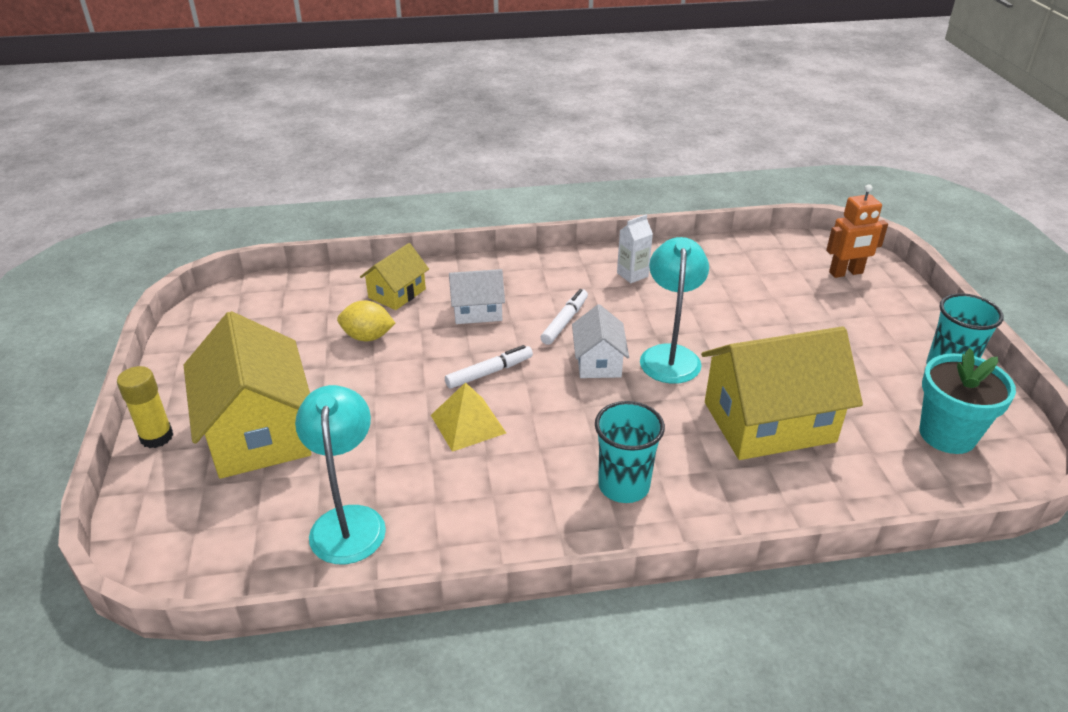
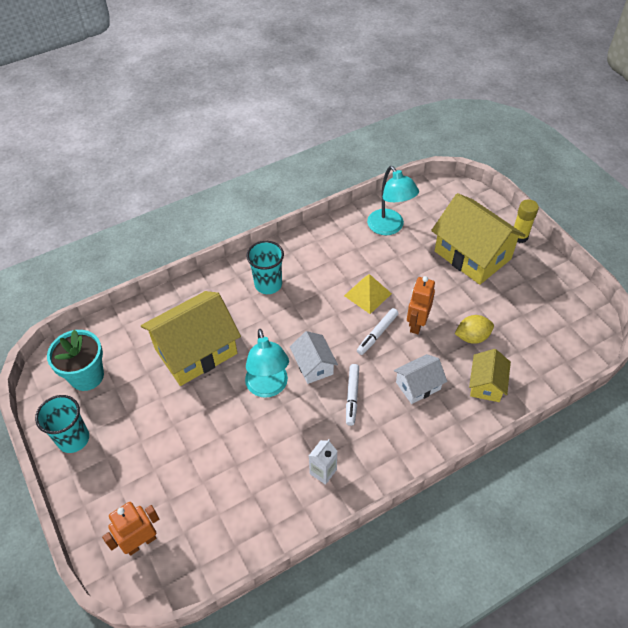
camera: 160 degrees right, 15 degrees up
none -> orange robot [407,276,435,334]

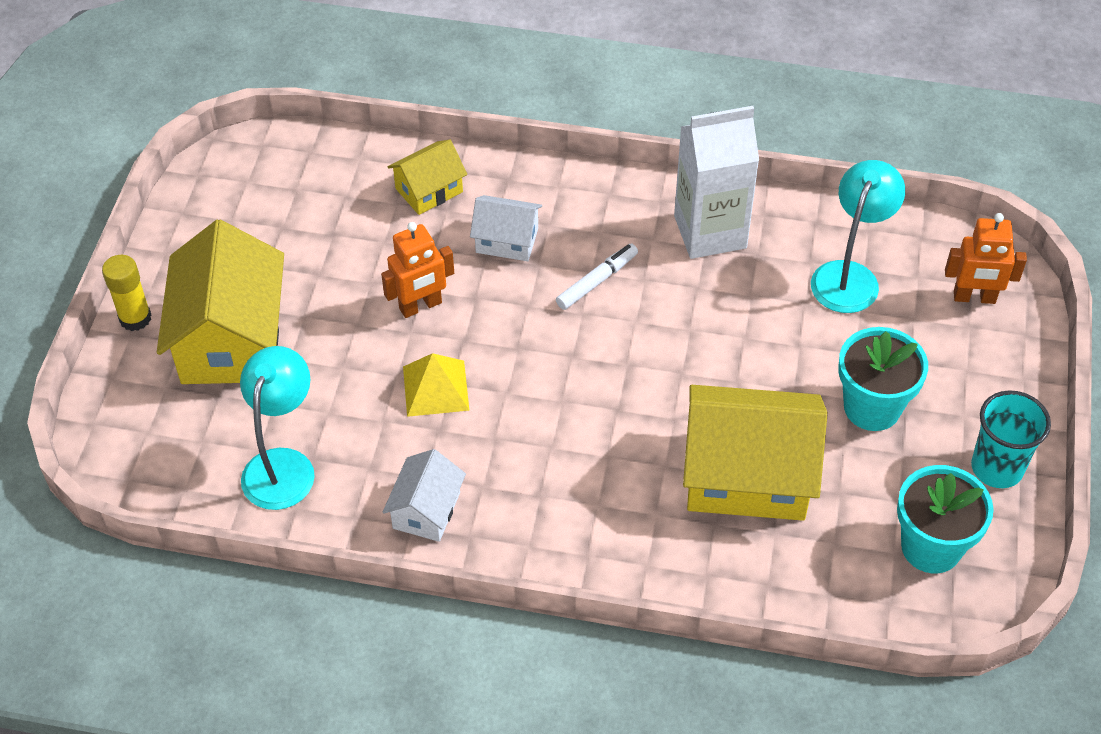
camera: 140 degrees left, 0 degrees up
turquoise lamp [245,329,289,398] -> turquoise lamp moved to [811,160,905,313]
turquoise cup [247,241,284,294] -> none
white house [290,331,338,384] -> white house moved to [383,449,466,542]
white carton [309,439,337,485] -> white carton [674,106,759,259], size x2.10
white marker [357,308,399,355] -> none
yellow lemon [455,315,494,344] -> none
none -> turquoise flower pot [838,327,928,431]

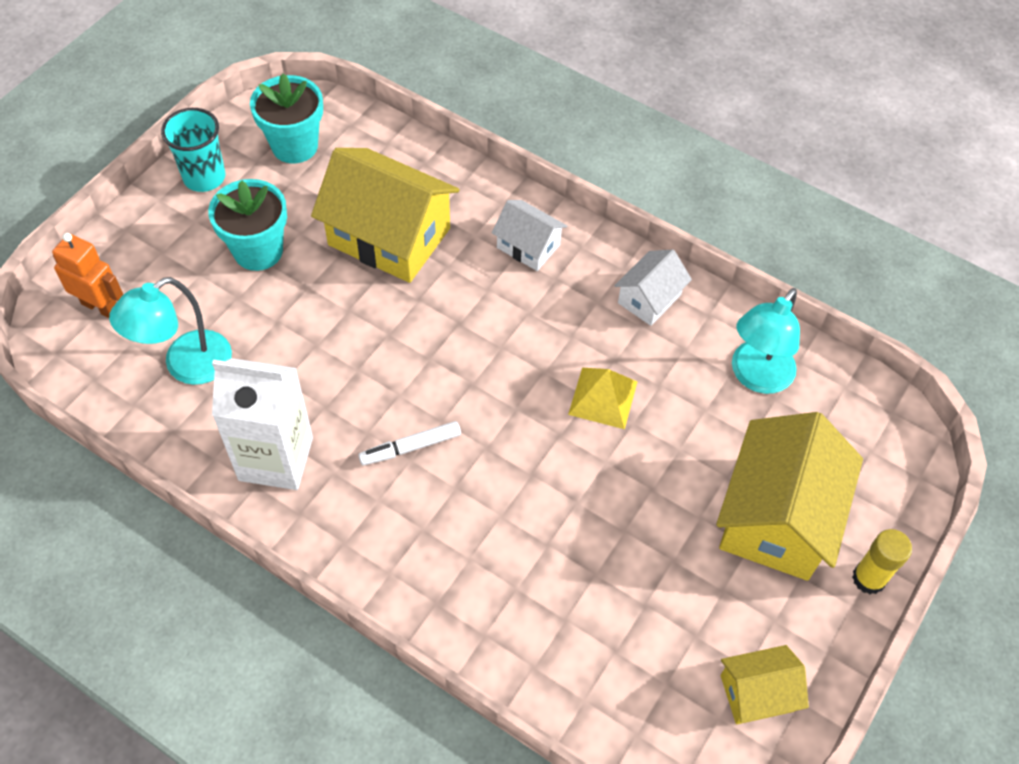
camera: 160 degrees left, 5 degrees up
orange robot [381,222,454,318] -> none
yellow house [388,140,467,215] -> yellow house moved to [721,645,809,724]
white house [470,195,542,261] -> white house moved to [492,200,567,271]

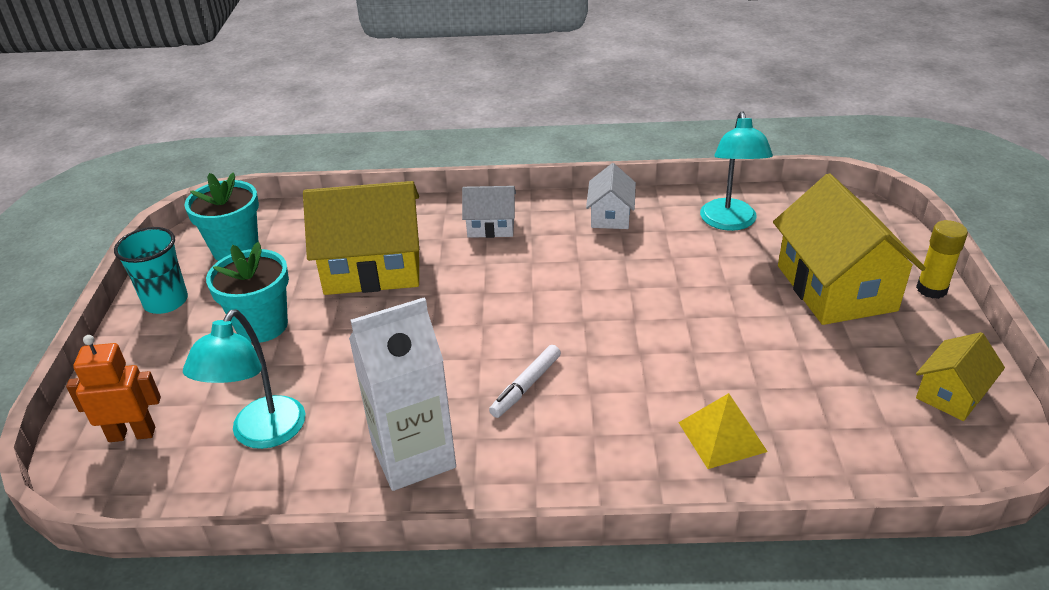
camera: 30 degrees left, 20 degrees down
yellow pyramid [568,368,638,429] -> yellow pyramid moved to [678,393,768,469]

